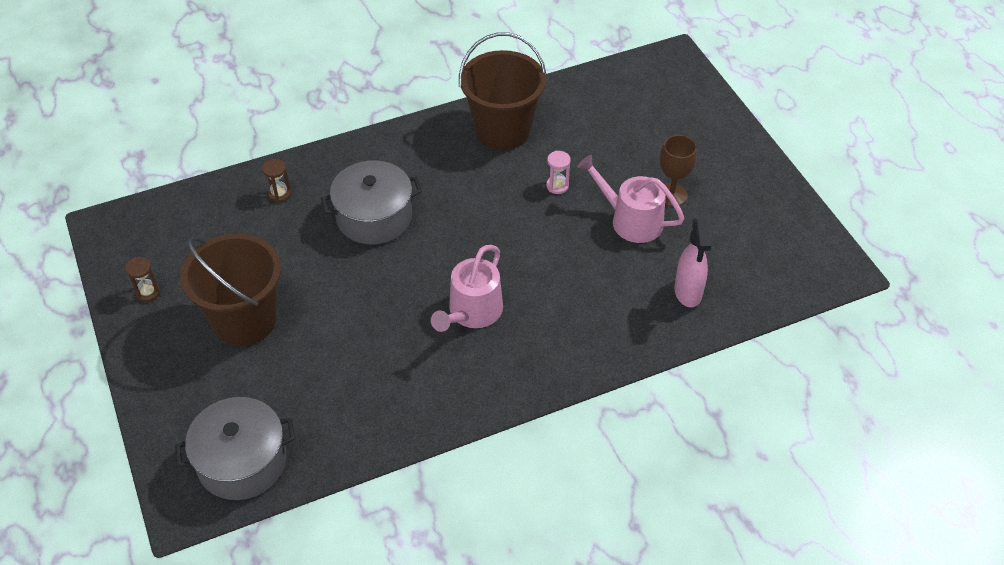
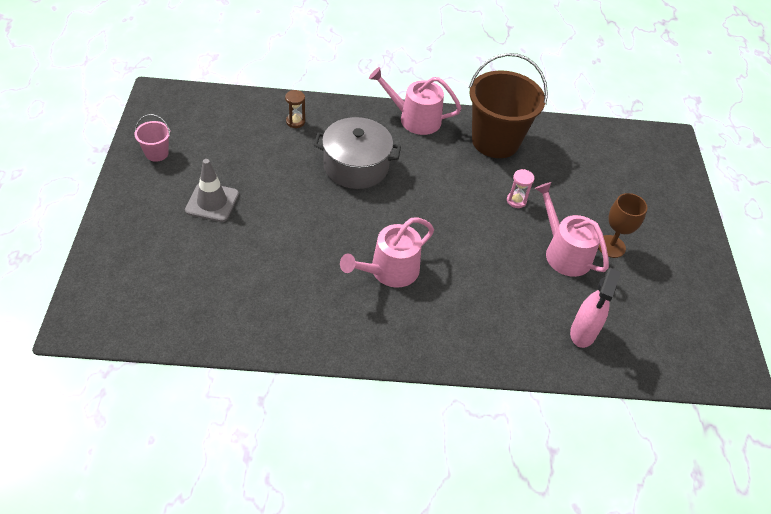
camera: 20 degrees right, 0 degrees up
brown hourglass [125,257,160,302] -> pink bucket [134,114,170,162]
grey pot [175,397,295,500] -> none
brown bucket [181,234,281,346] -> grey traffic cone [185,159,239,222]
none -> pink watering can [369,67,462,135]

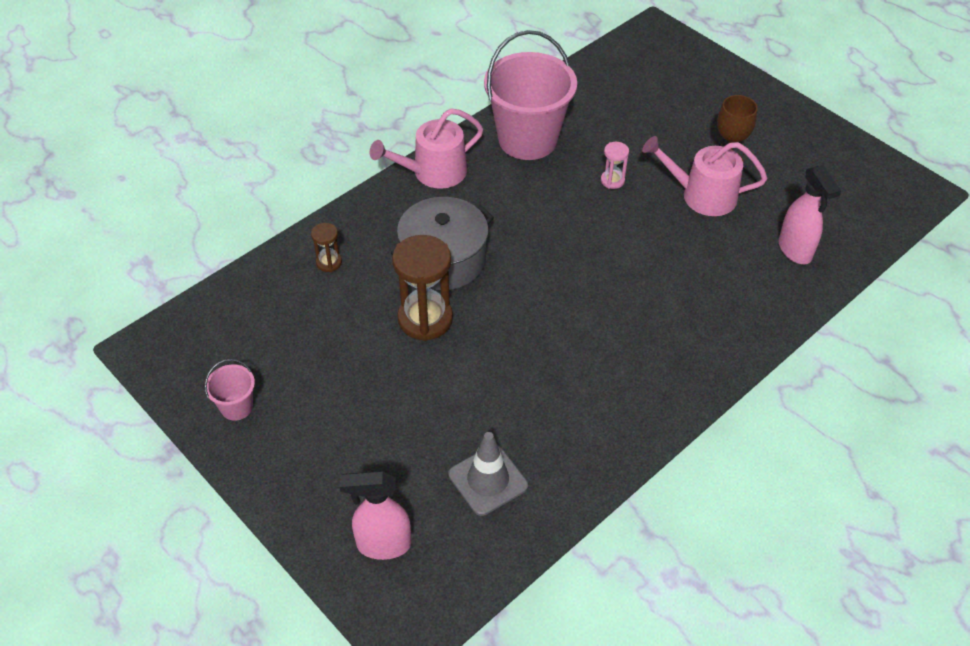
camera: 40 degrees left, 0 degrees up
grey traffic cone [185,159,239,222] -> grey traffic cone moved to [448,432,528,516]
pink watering can [340,218,434,287] -> none
brown bucket [469,53,548,158] -> pink bucket [484,30,577,160]
none -> pink spray bottle [340,471,411,560]
none -> brown hourglass [392,235,453,341]

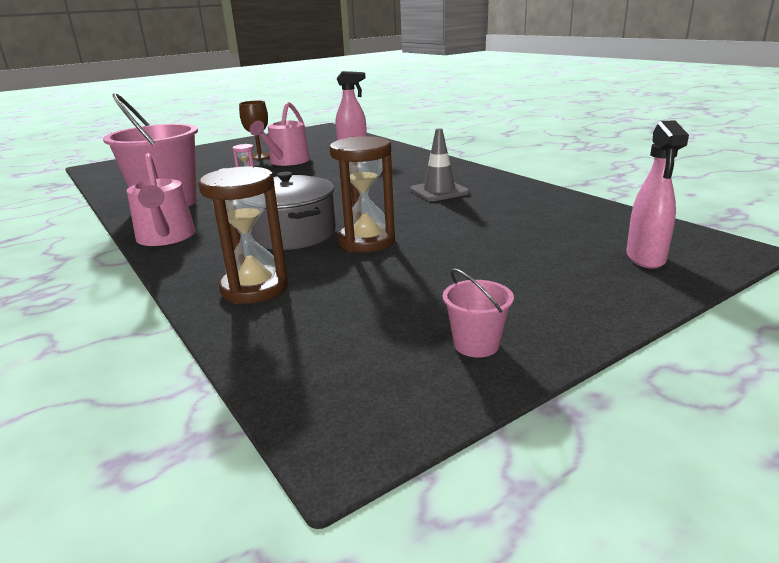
camera: 80 degrees left, 25 degrees down
brown hourglass [311,223,342,272] -> brown hourglass [198,167,288,304], size x2.04
grey traffic cone [448,432,528,516] -> grey traffic cone moved to [410,128,469,201]

